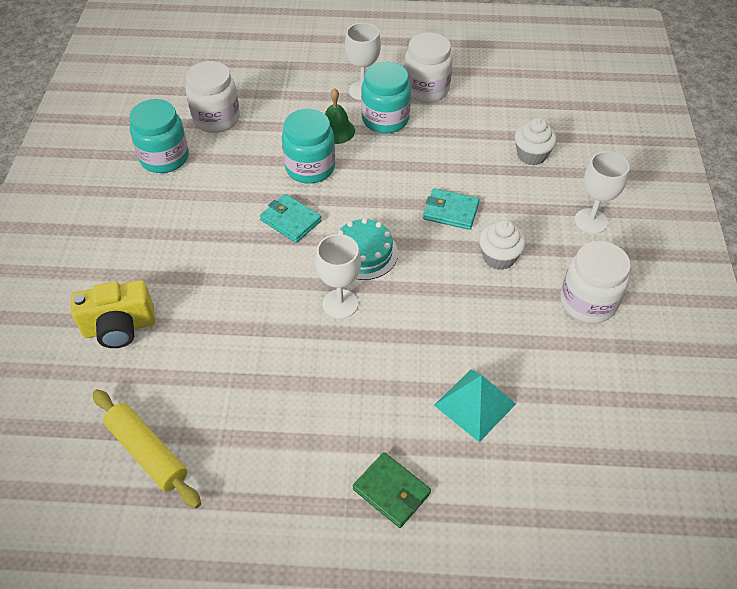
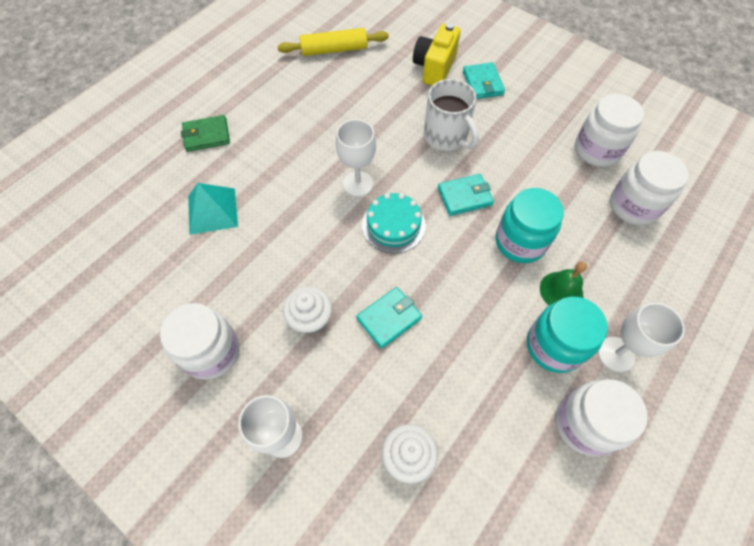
camera: 125 degrees right, 10 degrees up
turquoise jar [129,99,189,173] -> white jar [575,94,644,167]
none -> white mug [424,79,479,151]
none -> turquoise wallet [463,62,505,99]

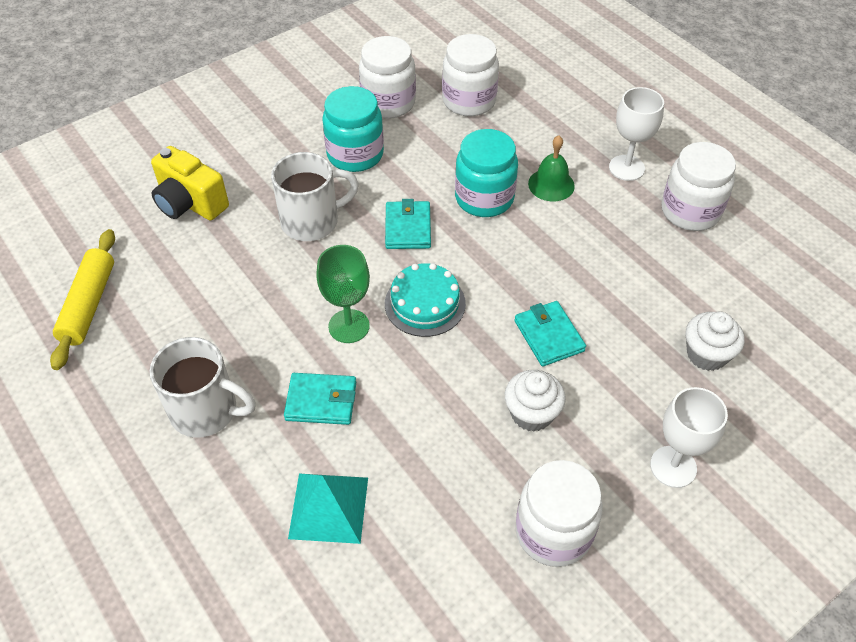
camera: 75 degrees left, 10 degrees down
green wallet [181,115,230,152] -> none
white goblet [336,119,376,197] -> green goblet [316,245,370,343]
turquoise wallet [463,62,505,99] -> turquoise wallet moved to [284,373,356,425]
turquoise jar [527,297,608,373] -> turquoise jar moved to [322,86,384,172]
none -> white mug [150,337,256,438]

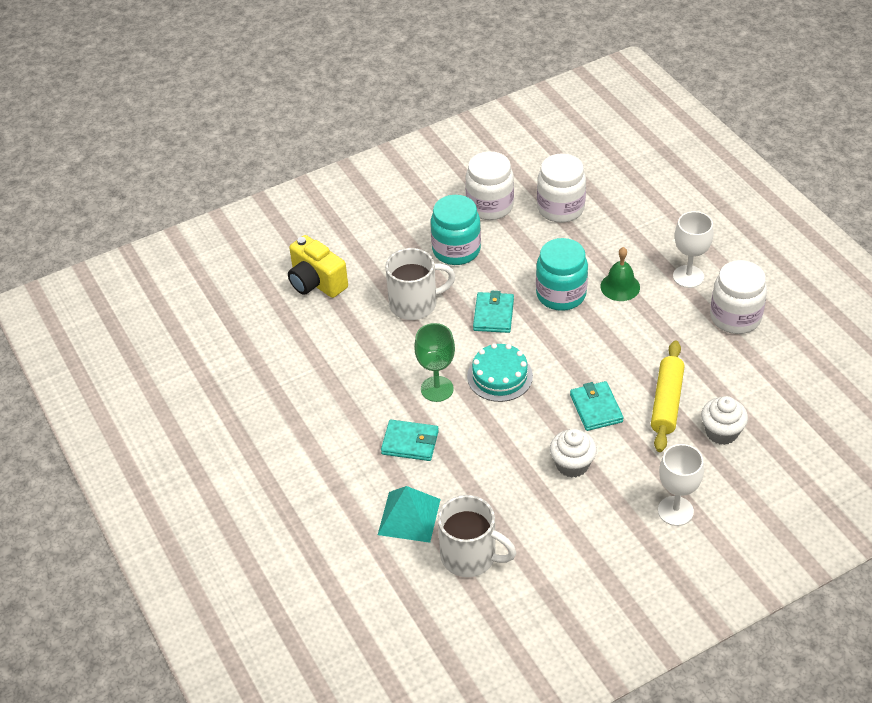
camera: 10 degrees right, 5 degrees down
yellow rolling pin [50,229,115,370] -> yellow rolling pin moved to [651,341,685,452]
white mug [150,337,256,438] -> white mug moved to [438,495,516,577]
white jar [515,460,603,567] -> none

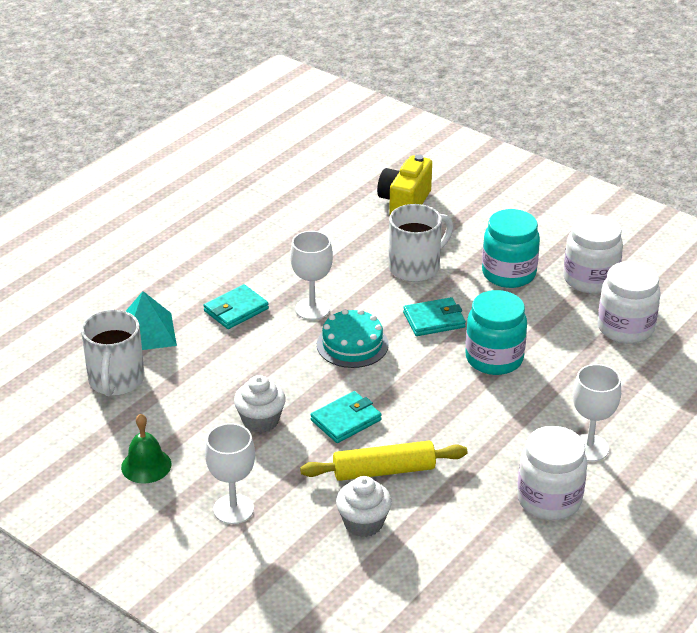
camera: 65 degrees right, 10 degrees down
turquoise wallet [381,420,439,461] -> turquoise wallet turned 60 degrees clockwise [203,284,269,329]
white mug [385,248,455,320] -> white mug turned 90 degrees counterclockwise [388,204,453,282]
green goblet [414,323,455,402] -> white goblet [290,231,333,320]
green bell [600,247,640,301] -> green bell moved to [121,413,171,484]

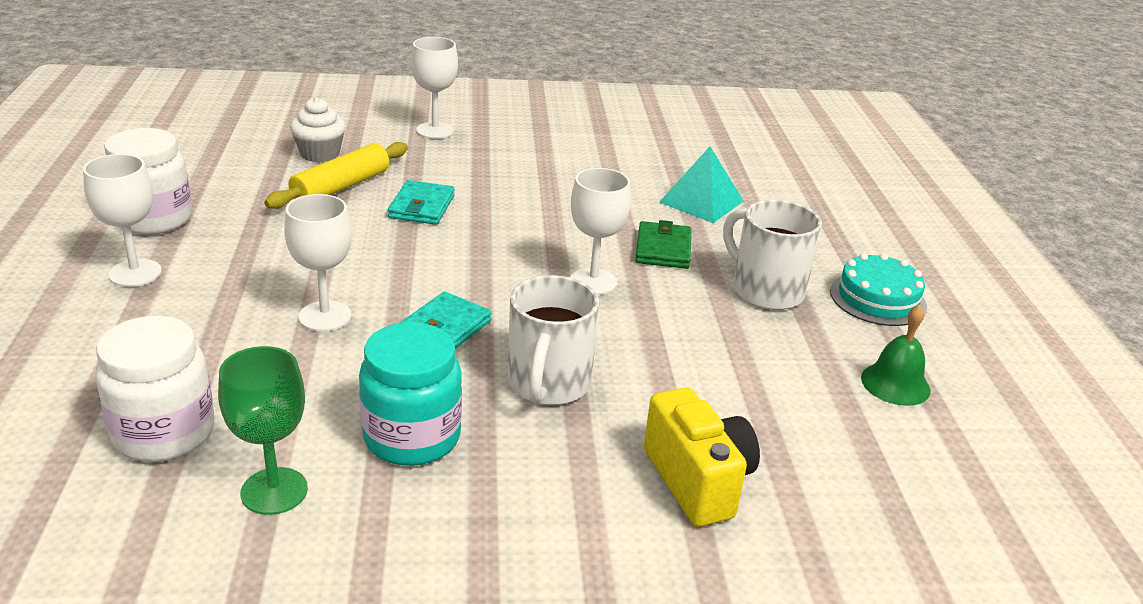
camera: 135 degrees right, 5 degrees down
white mug [81,310,145,396] -> white mug moved to [723,199,822,310]
green bell [121,413,171,484] -> green bell moved to [861,305,930,406]
turquoise wallet [203,284,269,329] -> green wallet [635,220,691,269]
white cupcake [234,375,286,433] -> none
turquoise cake [317,309,389,368] -> turquoise cake moved to [830,253,927,326]
turquoise jar [465,290,527,375] -> white goblet [284,194,352,332]
white jar [563,214,623,294] -> green goblet [218,346,308,515]

